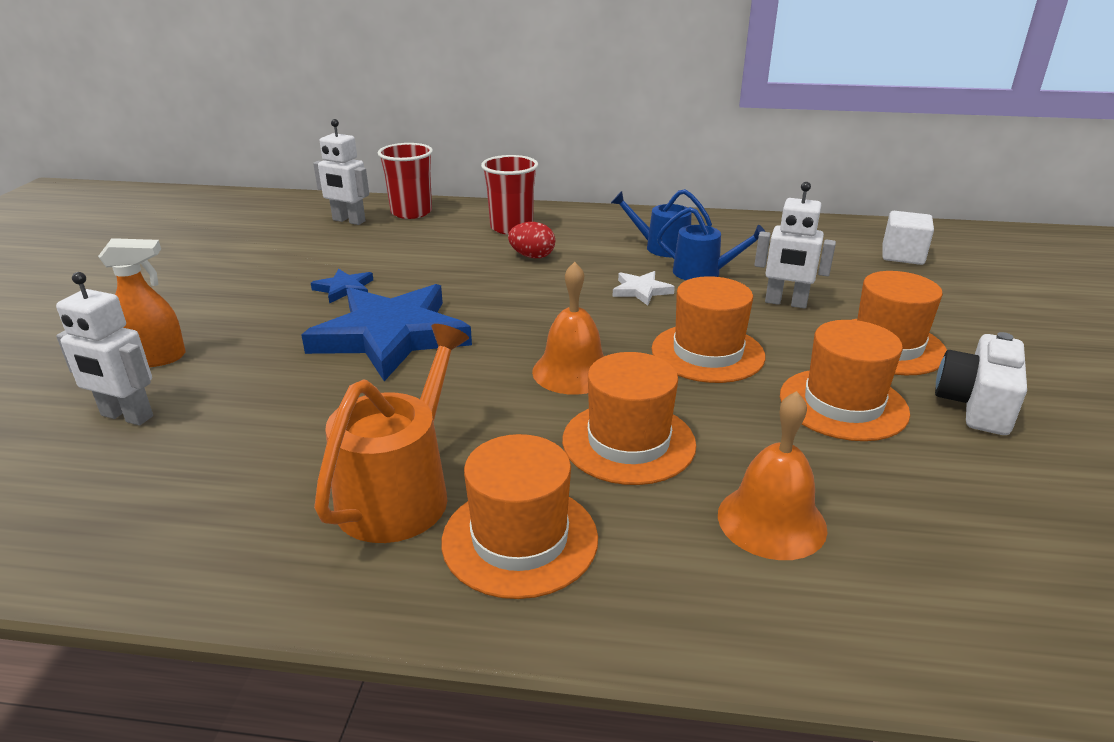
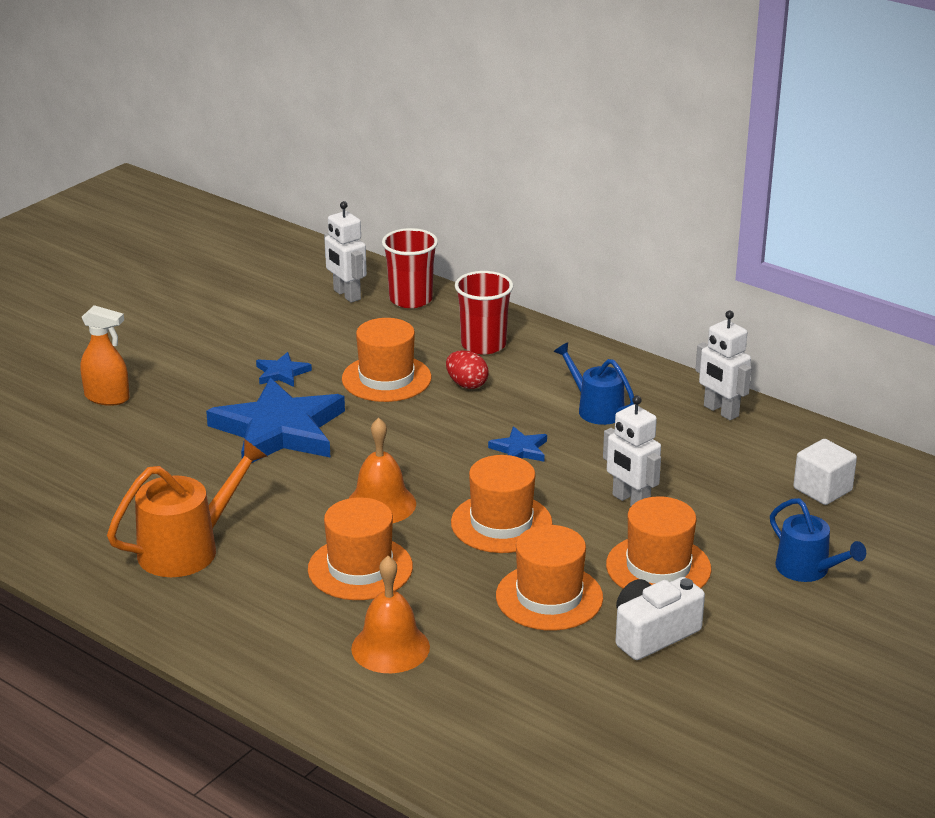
camera: 30 degrees right, 0 degrees up
white robot [56,272,153,425] -> white robot moved to [695,311,751,420]
orange hat [441,434,598,599] -> orange hat moved to [342,318,432,402]
white star [613,271,675,306] -> blue star [488,426,547,462]
blue watering can [657,207,765,280] -> blue watering can moved to [770,498,866,582]

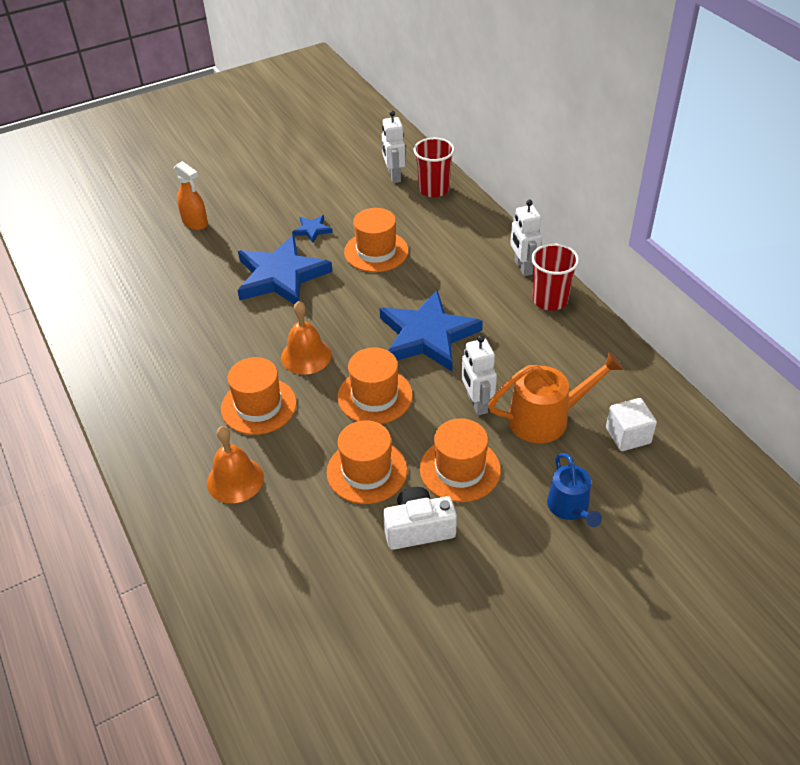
camera: 25 degrees right, 15 degrees up
orange watering can [107,439,268,577] -> orange watering can moved to [488,352,623,443]
red egg [446,350,489,389] -> none
red cup [455,271,513,355] -> red cup moved to [531,244,579,311]
blue star [488,426,547,462] -> blue star [380,290,483,371], size x2.34
blue watering can [554,342,634,425] -> none
white robot [695,311,751,420] -> white robot moved to [510,200,542,276]

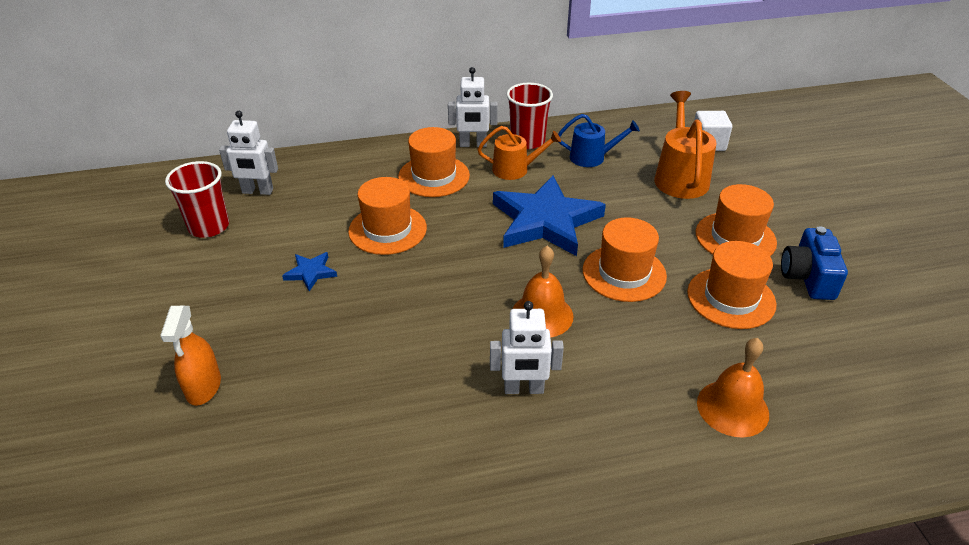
camera: 75 degrees left, 5 degrees down
orange spray bottle [174,161,208,230] -> orange spray bottle turned 120 degrees clockwise [160,306,221,406]
orange hat [221,357,297,435] -> orange hat moved to [398,127,470,197]
blue star [237,235,332,305] -> none
white camera [383,487,457,550] -> blue camera [781,226,848,300]
red cup [413,138,455,197] -> red cup moved to [165,161,229,238]
white robot [462,335,497,415] -> white robot moved to [490,301,564,394]
blue watering can [547,453,602,527] -> blue watering can moved to [558,114,640,167]
none -> orange watering can [478,126,561,180]

